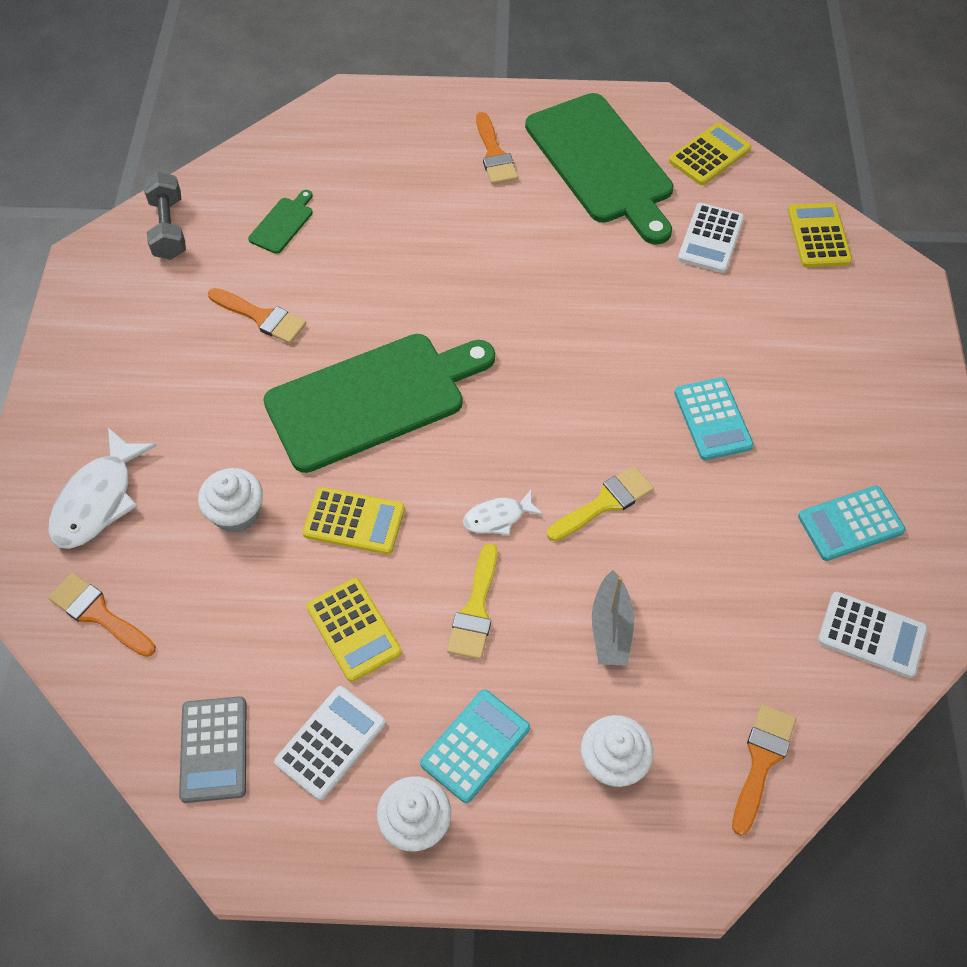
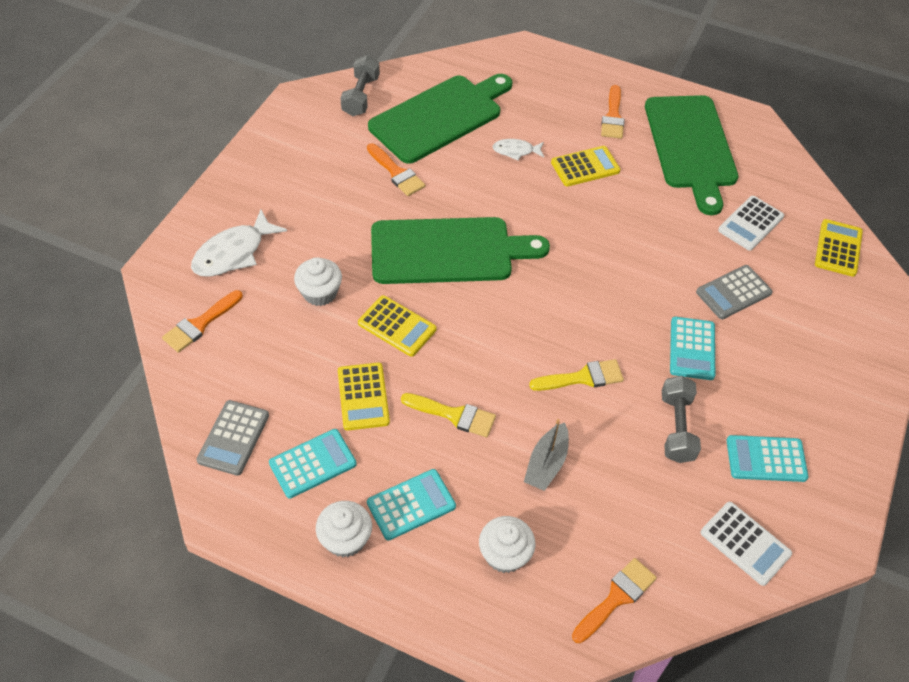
camera: 20 degrees right, 5 degrees down
orange brush [48,573,156,657] -> orange brush turned 105 degrees counterclockwise [162,290,243,353]
green cutting board [248,190,313,254] -> green cutting board [368,74,513,164], size x2.49
white calculator [274,686,386,800] -> turquoise calculator [269,429,357,498]
yellow brush [447,543,498,660] -> yellow brush turned 105 degrees counterclockwise [401,393,496,437]
white fish [463,489,543,535] -> white fish moved to [492,139,544,161]
yellow calculator [669,123,752,185] -> yellow calculator moved to [551,146,620,187]
none -> grey dumbbell [662,376,701,463]
none -> grey calculator [696,265,773,320]

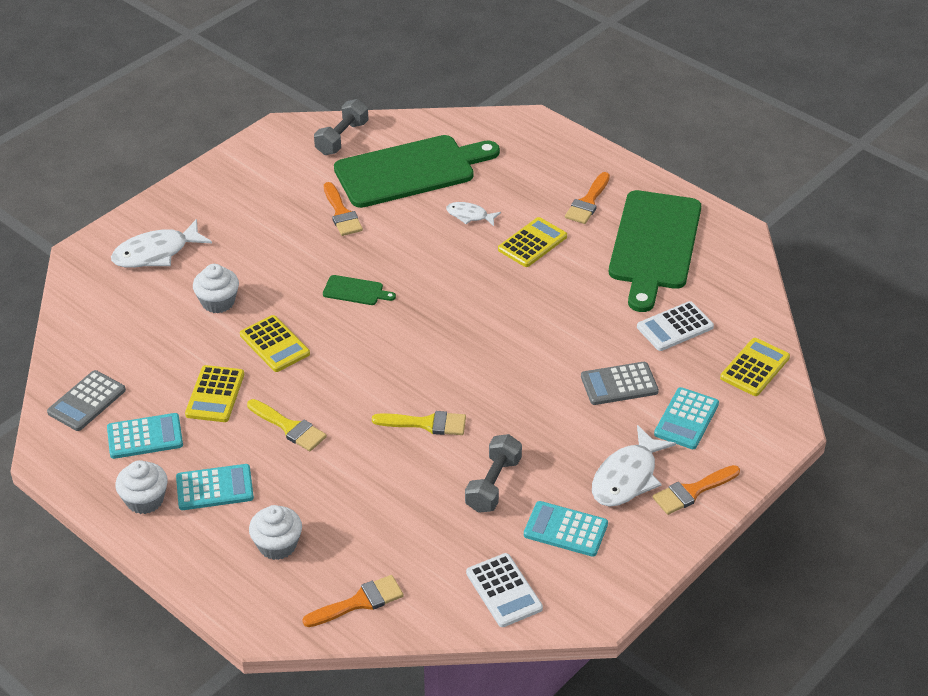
camera: 20 degrees right, 10 degrees down
orange brush [162,290,243,353] -> orange brush moved to [653,465,740,515]
green cutting board [371,217,550,284] -> green cutting board [323,275,396,305], size x0.40
grey boat [524,419,569,491] -> none
yellow calculator [551,146,620,187] -> yellow calculator turned 45 degrees counterclockwise [498,217,567,267]
turquoise calculator [670,317,715,380] -> turquoise calculator moved to [654,387,719,449]
none -> white fish [592,425,676,507]

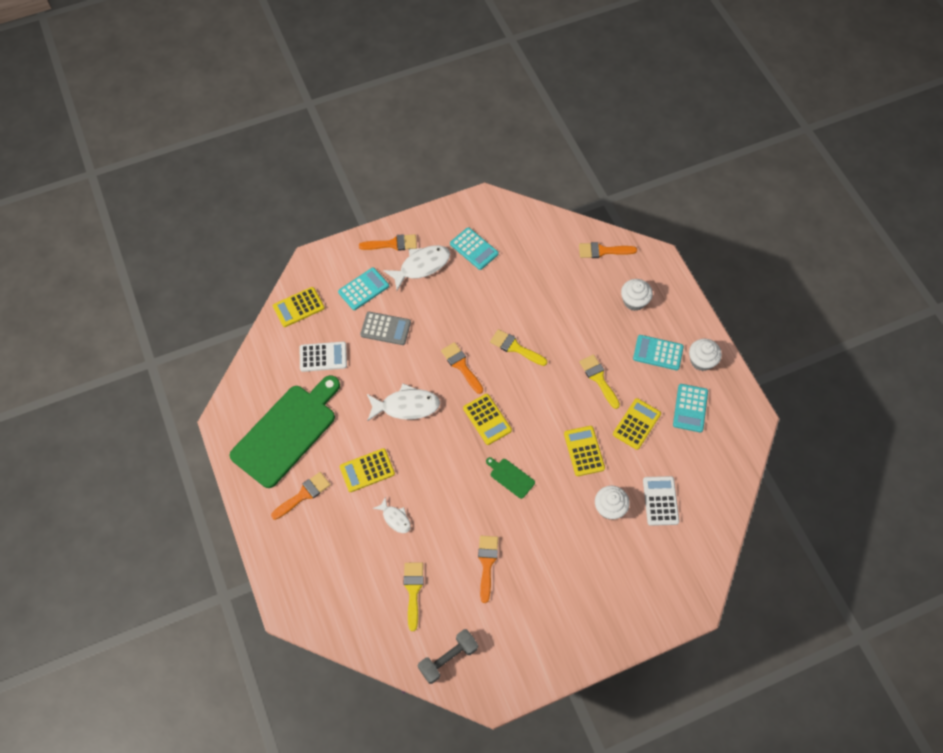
camera: 155 degrees left, 20 degrees up
grey calculator [47,370,126,431] -> none
turquoise calculator [107,413,183,459] -> turquoise calculator turned 90 degrees counterclockwise [673,384,708,432]
white fish [111,219,212,268] -> white fish moved to [367,383,440,421]
green cutting board [334,135,500,208] -> yellow brush [404,563,423,631]
grey dumbbell [465,434,522,513] -> none
white calculator [466,553,543,627] -> white calculator moved to [643,476,679,526]
none -> orange brush [441,342,483,394]
none -> yellow calculator [463,394,512,445]

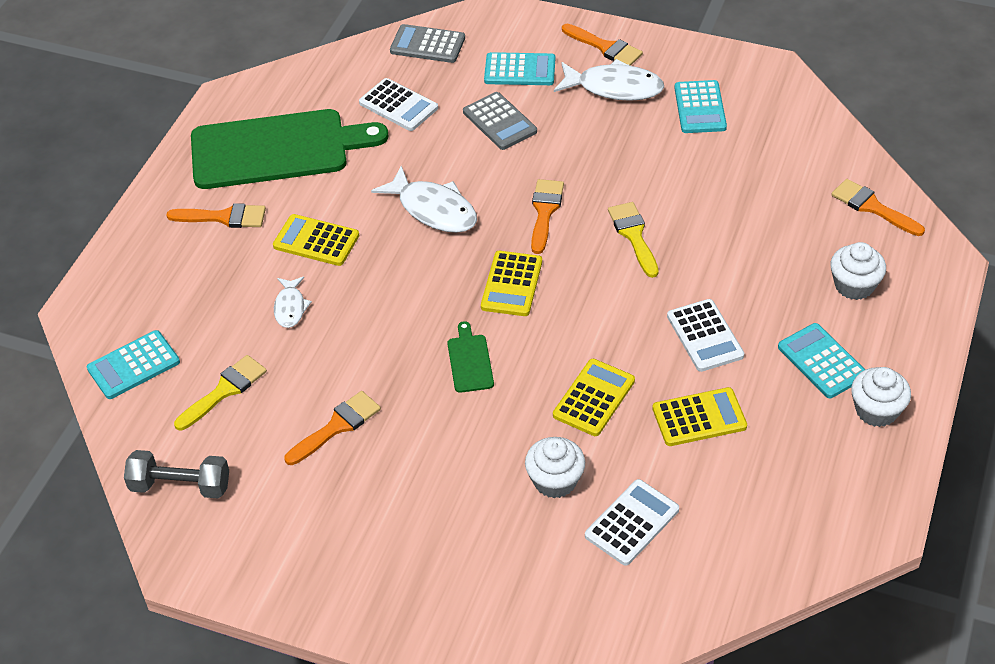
camera: 45 degrees right, 15 degrees down
yellow calculator [273,287,324,327] -> grey calculator [390,24,465,63]
yellow brush [579,354,620,409] -> white calculator [667,299,744,372]
turquoise calculator [673,384,708,432] -> turquoise calculator moved to [87,330,180,399]

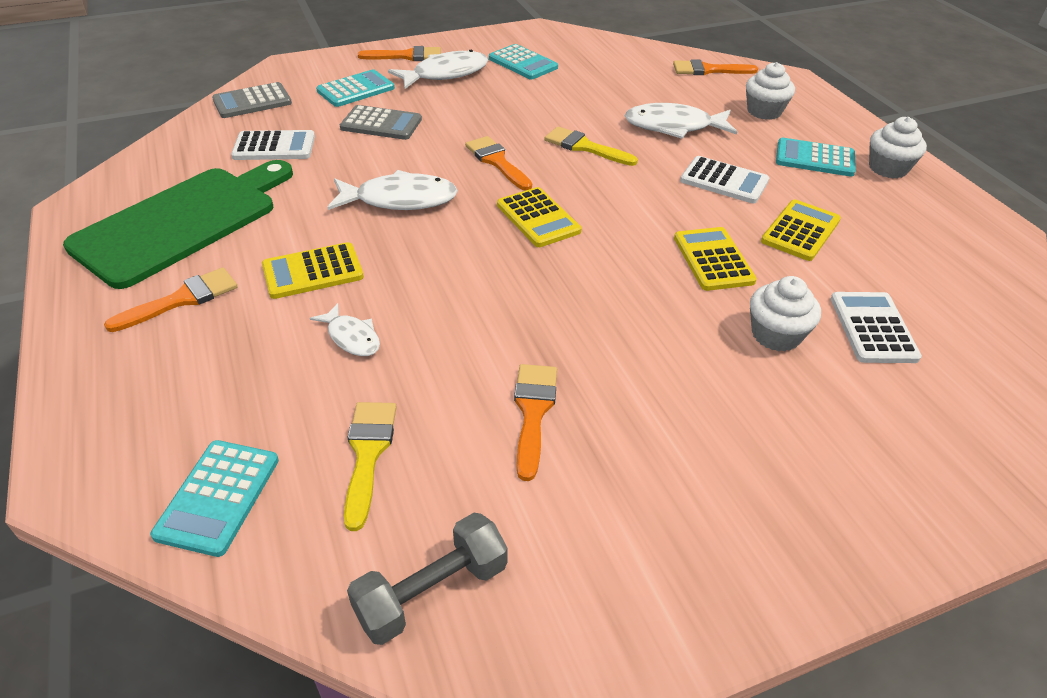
camera: 45 degrees left, 5 degrees down
green cutting board [447,321,494,393] -> none
none -> white fish [625,103,737,139]

